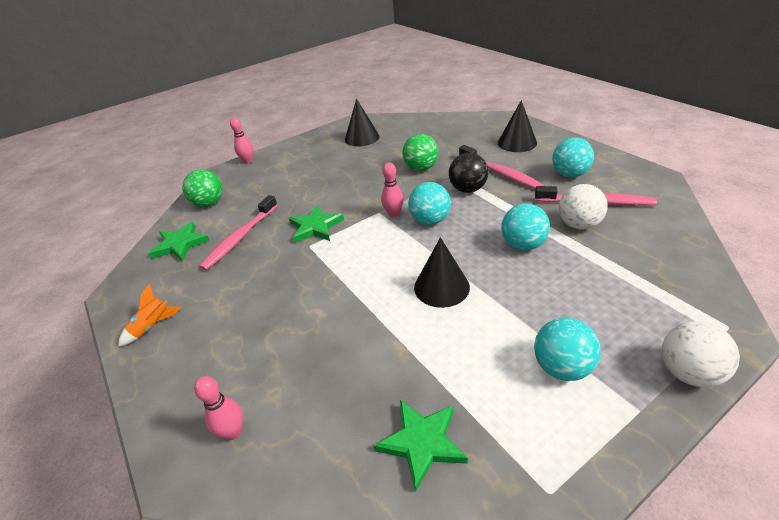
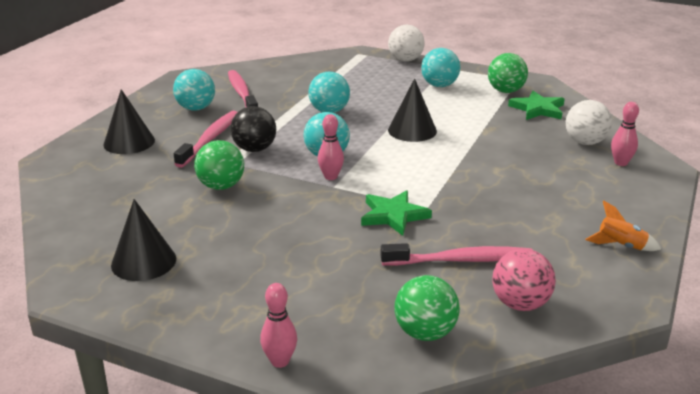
camera: 125 degrees left, 10 degrees down
green star [149,222,209,262] -> pink ball [492,249,556,311]
white ball [559,184,608,229] -> white ball moved to [566,100,612,145]
none -> green ball [488,53,528,93]

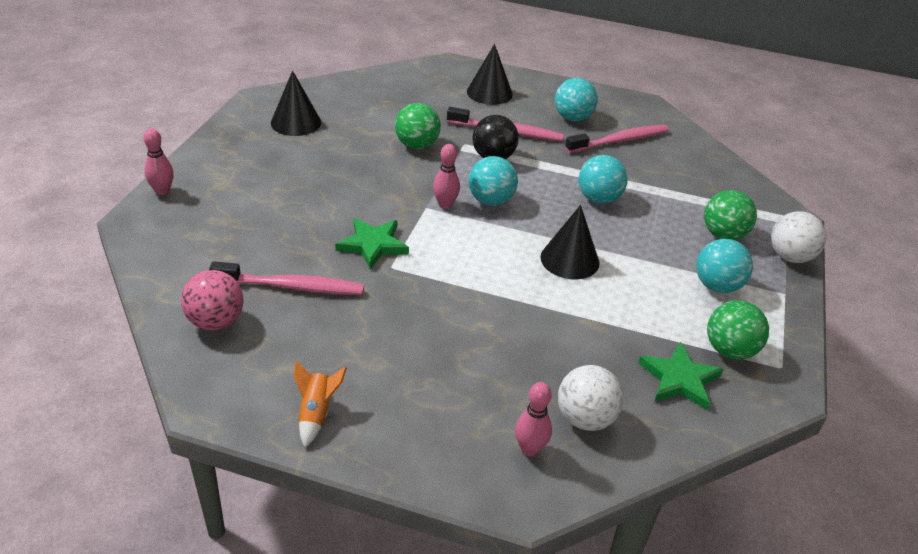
camera: 80 degrees right, 10 degrees up
pink toothbrush [380,243,533,266] -> pink toothbrush turned 75 degrees counterclockwise [209,261,364,295]
green ball [395,275,460,341] -> green ball moved to [704,190,757,240]

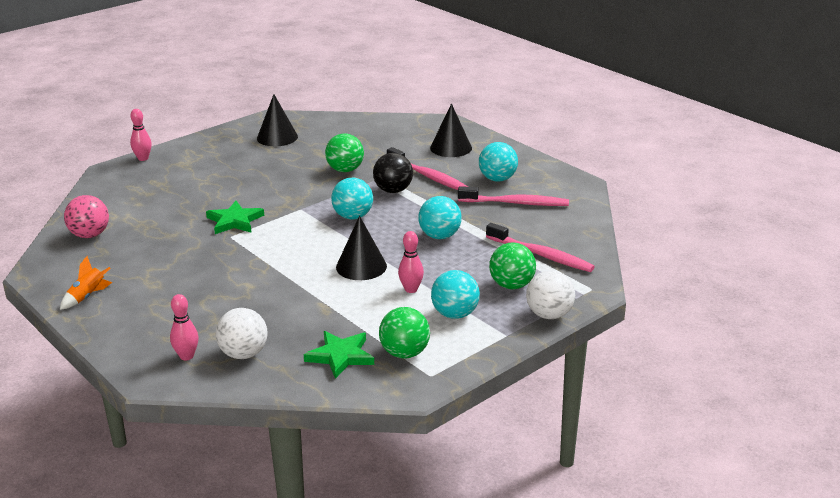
camera: 35 degrees right, 10 degrees down
pink toothbrush [209,261,364,295] -> pink toothbrush moved to [486,223,595,272]
pink bowling pin [433,144,460,209] -> pink bowling pin moved to [398,231,424,293]

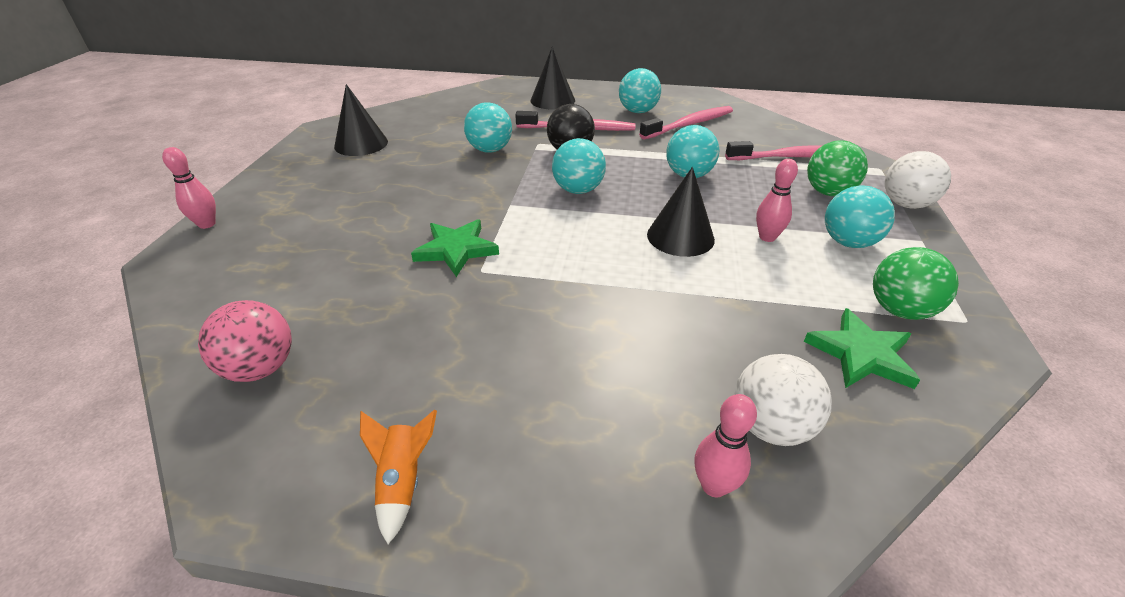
camera: 40 degrees left, 10 degrees up
green ball [325,133,364,172] -> turquoise ball [464,102,512,153]

